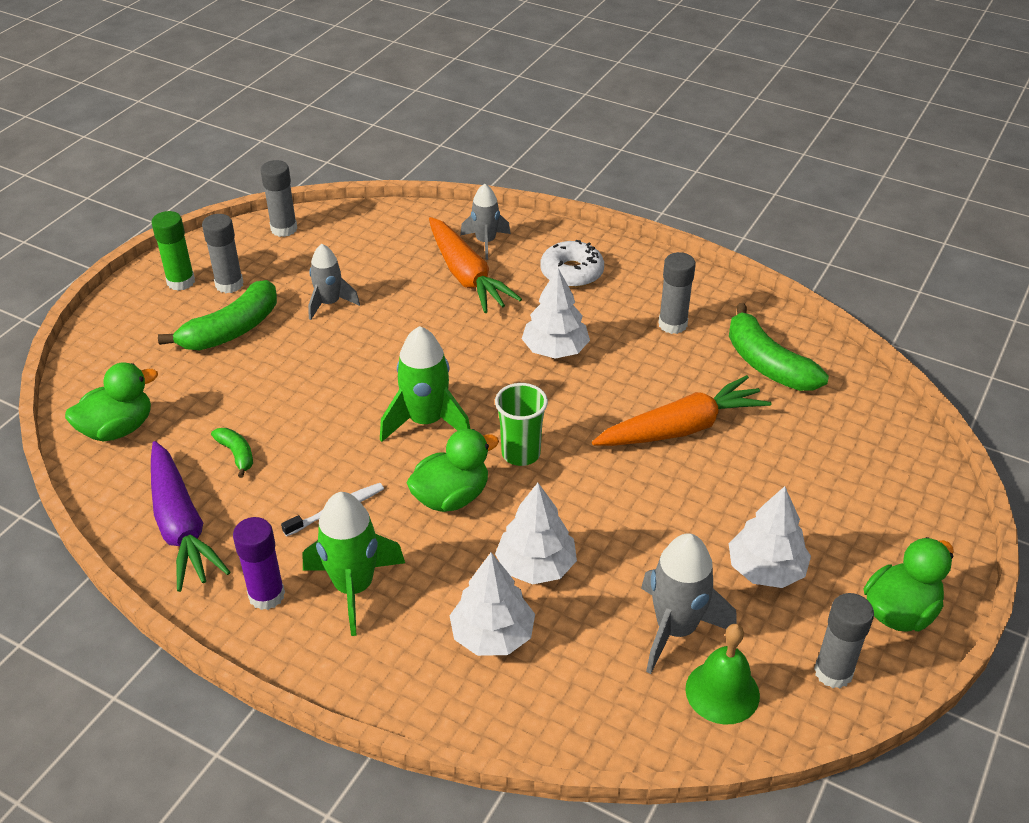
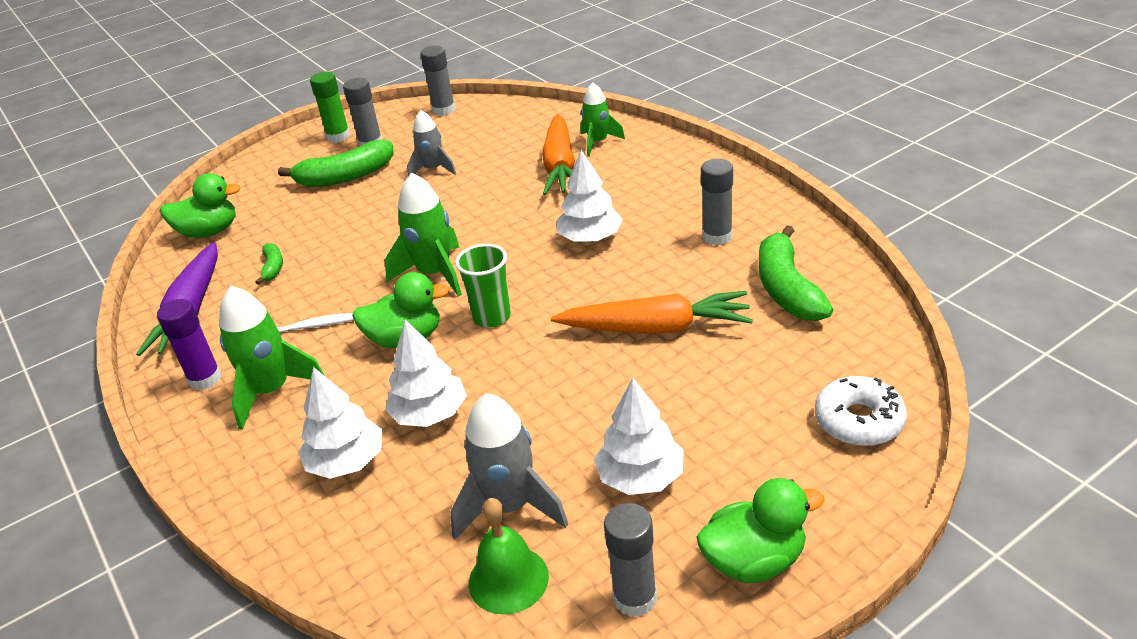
camera: 30 degrees right, 5 degrees down
grey rocket [460,184,511,260] -> green rocket [581,82,625,156]
white donut [540,240,604,288] -> white donut moved to [815,376,907,446]

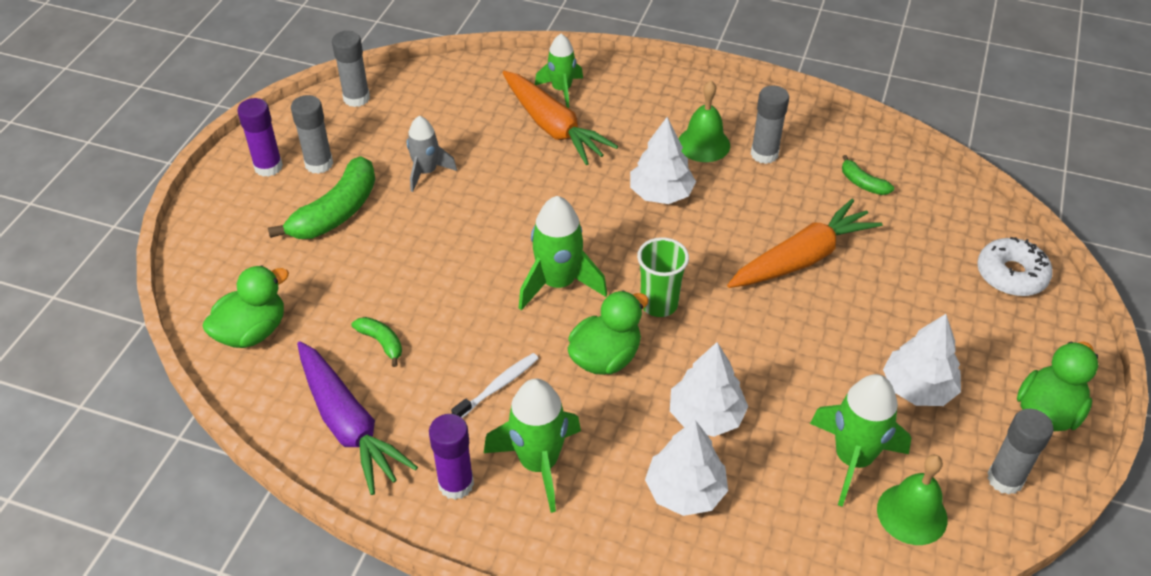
camera: 40 degrees left, 10 degrees up
green glue stick [310,72,350,143] -> purple glue stick [237,98,283,177]
grey rocket [450,393,568,540] -> green rocket [810,374,911,507]
green banana [759,225,833,321] -> green banana [842,155,894,195], size x0.49
none -> green bell [679,81,730,162]

